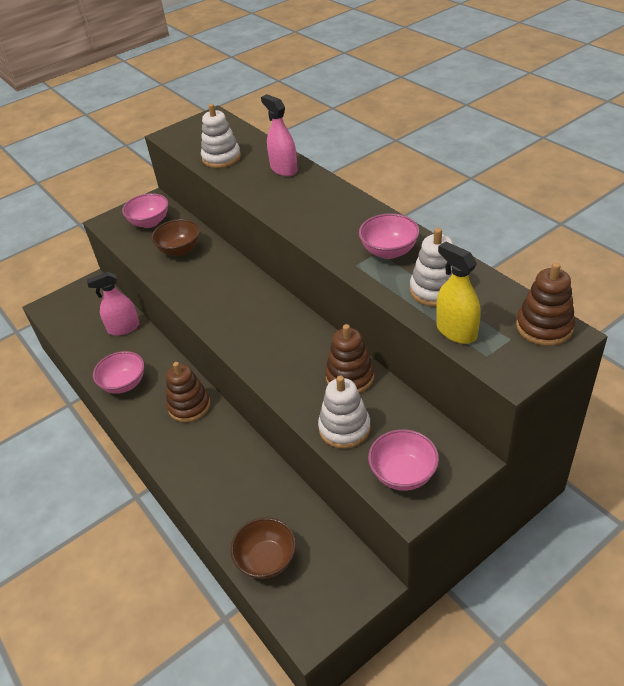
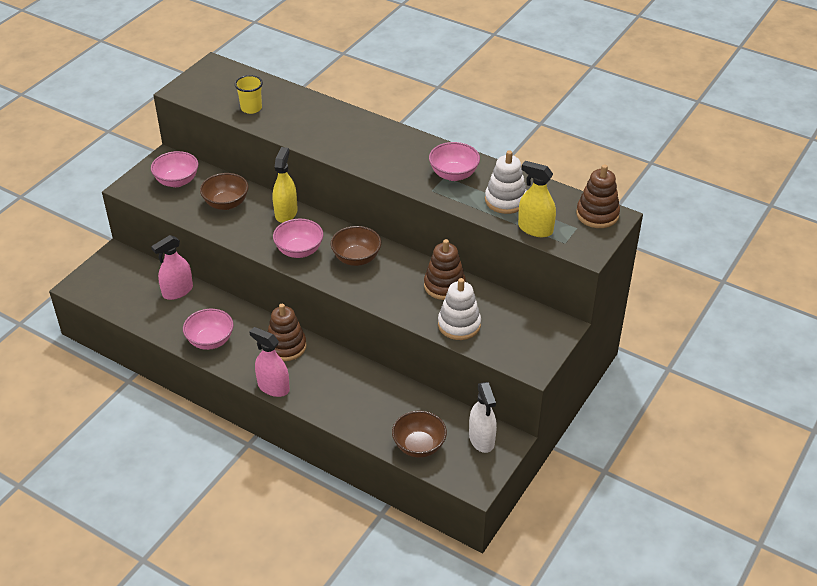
camera: 25 degrees left, 0 degrees up
white stacking toy [201,104,241,168] -> yellow cup [235,75,263,114]
pink spray bottle [261,94,298,176] -> pink spray bottle moved to [250,327,290,397]
pink bowl [368,429,439,491] -> pink bowl moved to [273,219,323,258]
none -> yellow spray bottle [273,147,297,223]
none -> brown bowl [331,226,381,266]
none -> white spray bottle [469,382,497,453]

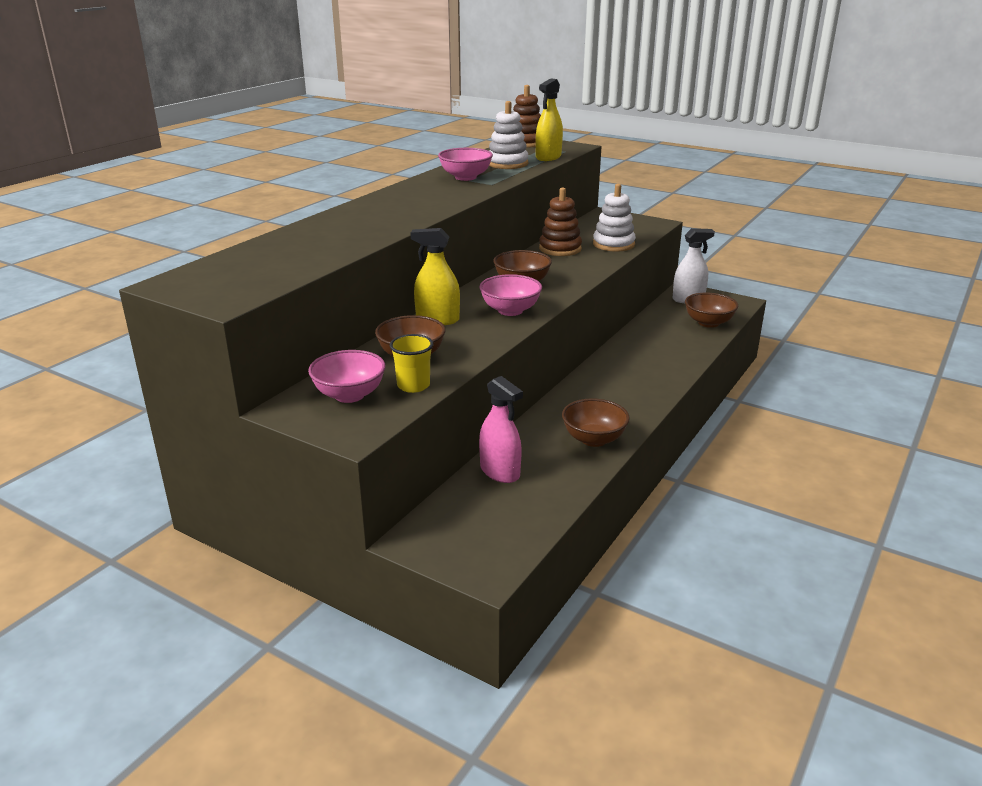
camera: 90 degrees left, 15 degrees down
pink bowl [183,309,234,350] -> brown bowl [562,398,630,447]
yellow cup [235,75,263,114] -> yellow cup moved to [390,334,433,393]
pink spray bottle [250,327,290,397] -> none
brown stacking toy [268,304,307,361] -> none

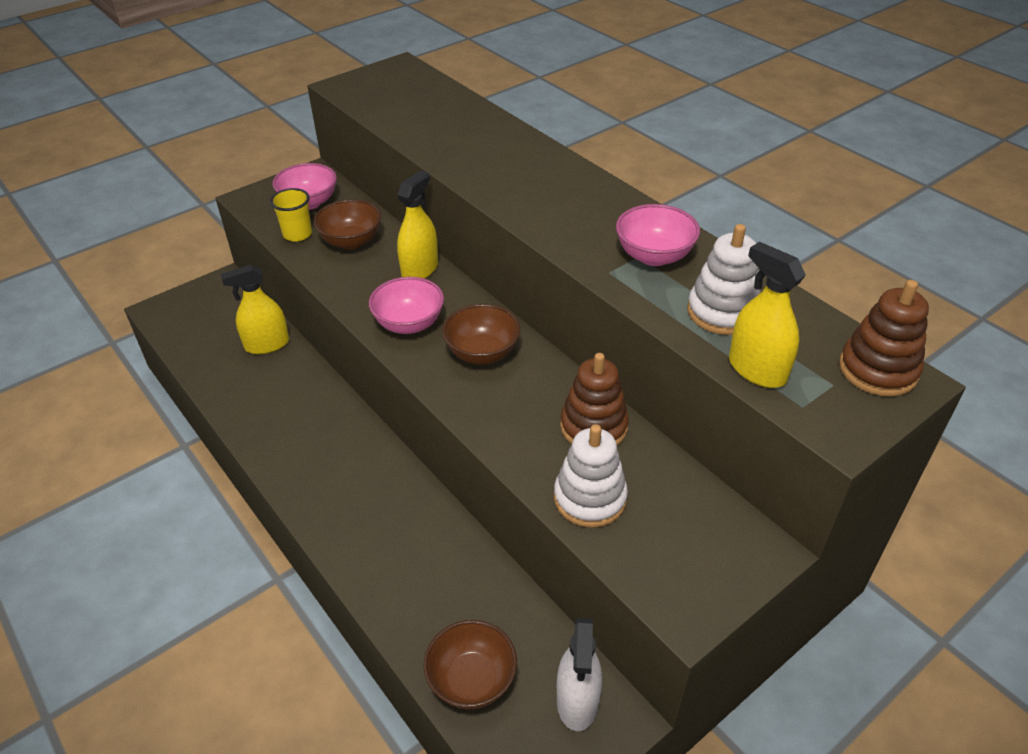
camera: 110 degrees right, 15 degrees up
pink spray bottle [479,376,523,483] -> yellow spray bottle [221,265,289,354]
brown bowl [562,398,630,447] -> none

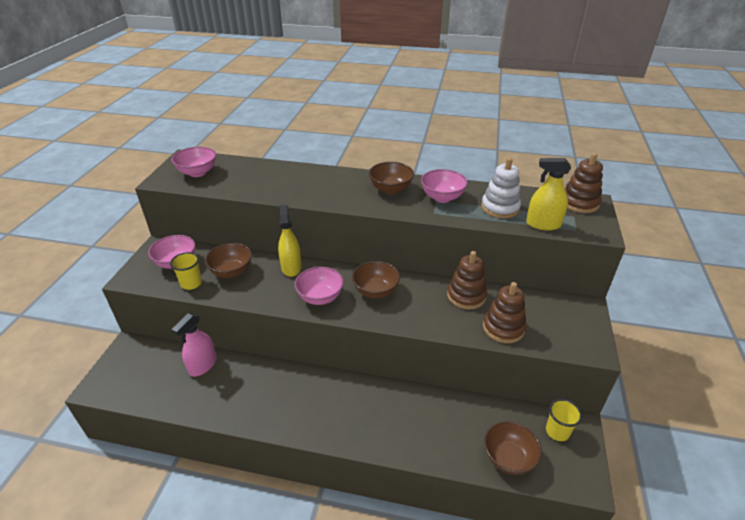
camera: 40 degrees left, 5 degrees down
yellow spray bottle [221,265,289,354] -> pink spray bottle [171,313,217,377]
white stacking toy [554,424,628,528] -> brown stacking toy [483,282,526,343]
white spray bottle [557,618,602,731] -> yellow cup [546,399,582,441]
none -> pink bowl [171,147,216,177]
none -> brown bowl [369,162,414,194]

